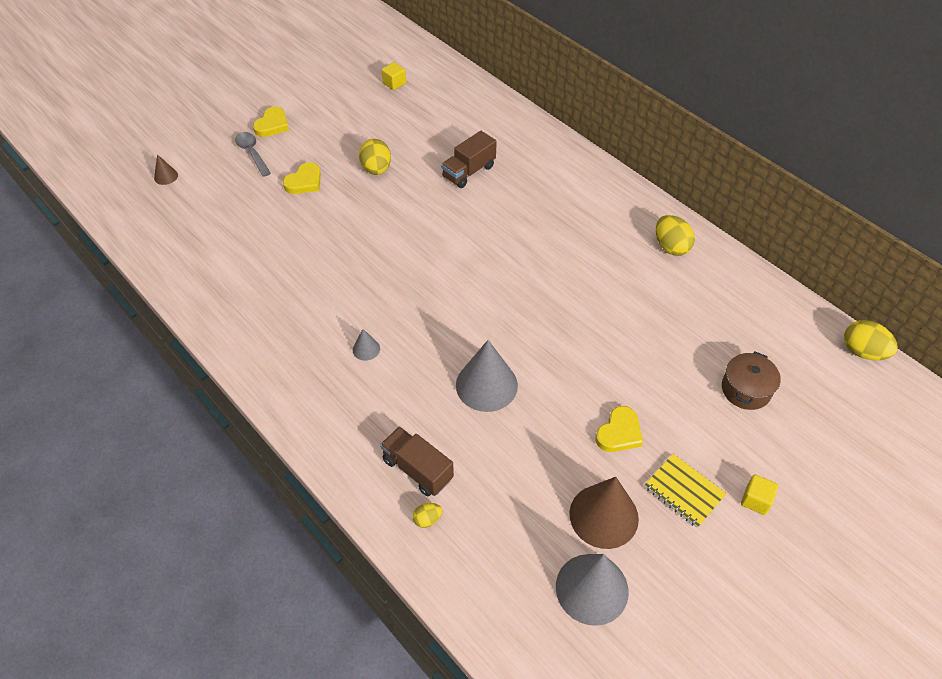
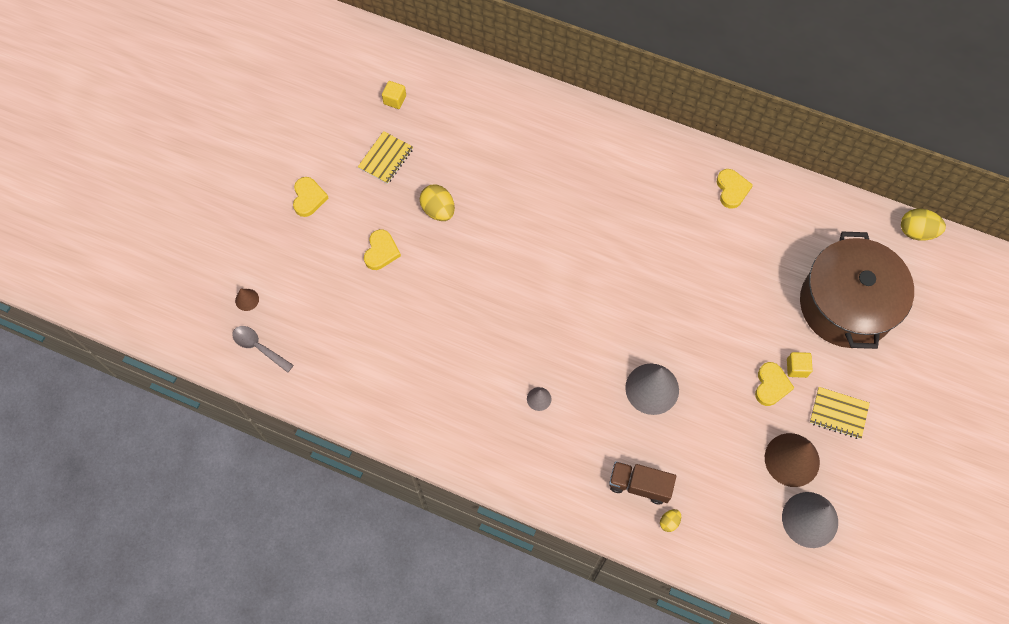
camera: 25 degrees left, 15 degrees up
grey spoon [235,132,271,177] -> grey spoon moved to [232,326,294,373]
brown truck [441,131,497,188] -> none
yellow egg [656,215,695,256] -> yellow heart [717,169,753,209]
brown pot [722,352,781,410] -> brown pot [800,232,914,349], size x2.29
yellow cube [741,475,779,515] -> yellow cube moved to [787,352,813,378]
none -> yellow notebook [358,131,413,184]

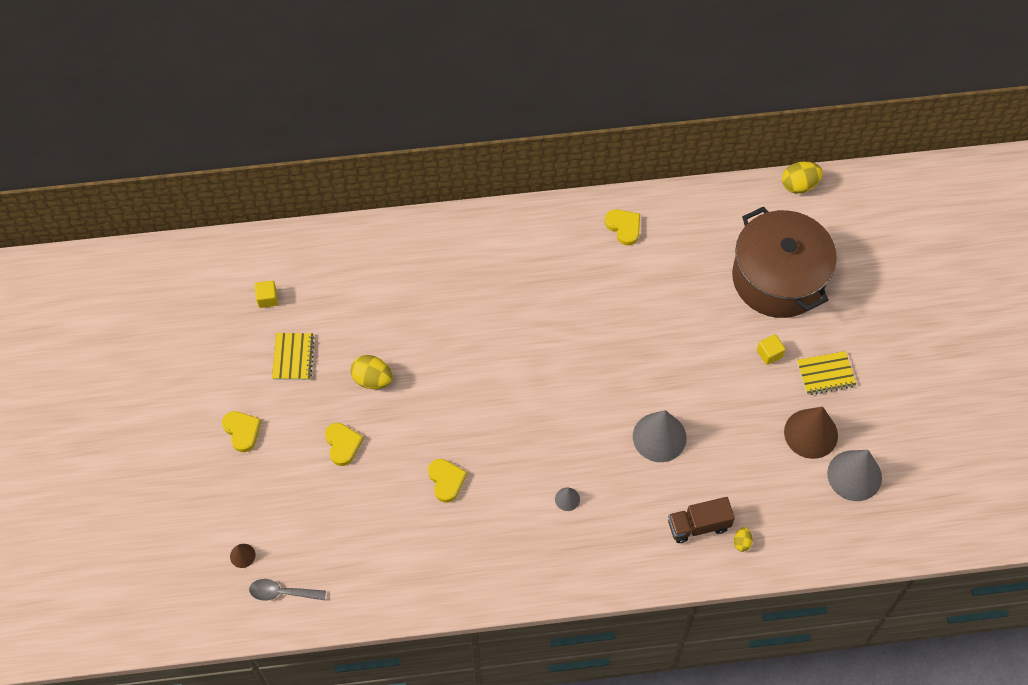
camera: 30 degrees left, 5 degrees down
yellow heart [755,362,794,406] -> yellow heart moved to [428,459,467,503]

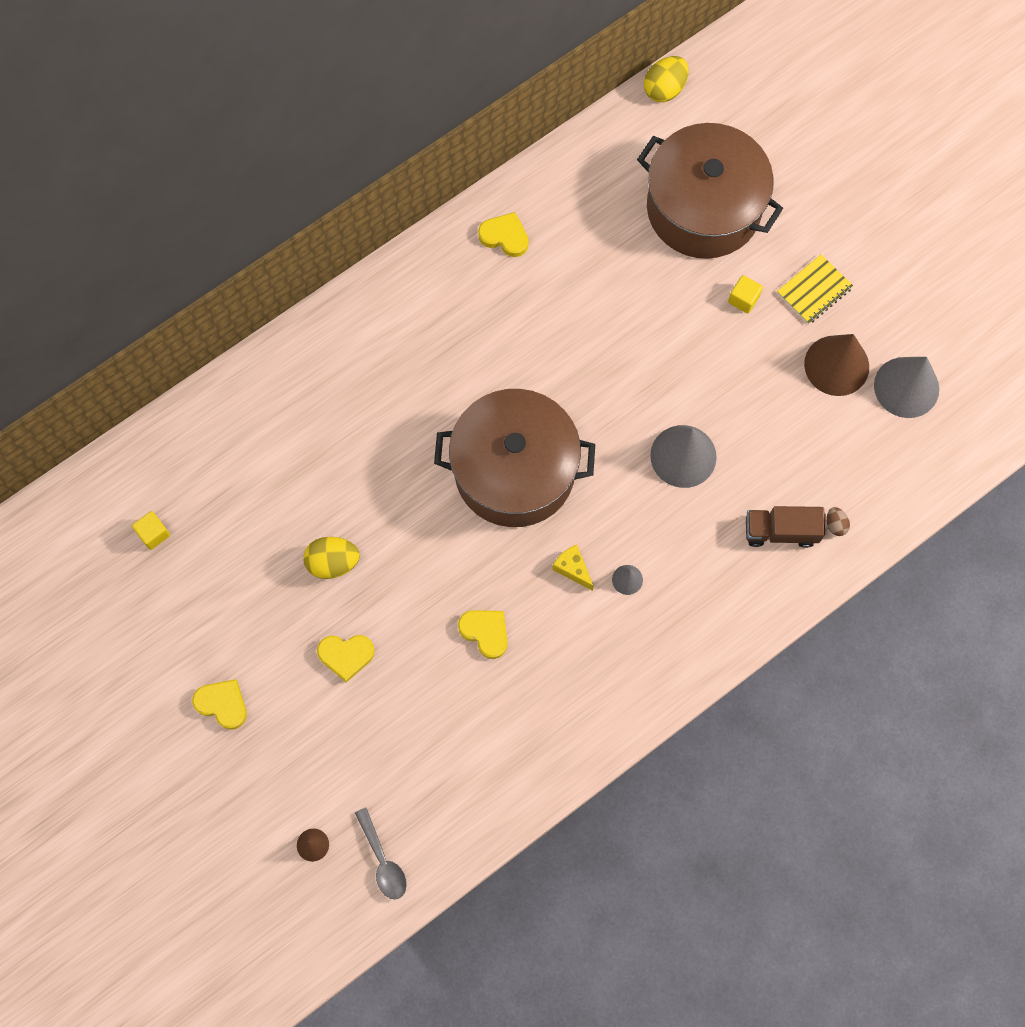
camera: 30 degrees left, 10 degrees up
grey spoon [249,579,326,601] -> grey spoon turned 90 degrees counterclockwise [355,808,407,899]
yellow notebook [272,333,315,380] -> none
yellow heart [325,423,364,466] -> yellow heart turned 135 degrees clockwise [317,635,375,683]
brown truck [668,497,735,543] -> brown truck turned 45 degrees clockwise [746,506,825,548]
yellow egg [734,527,753,552] -> brown egg [826,507,850,536]
none -> brown pot [434,389,595,527]
none -> yellow cheese [552,545,594,591]

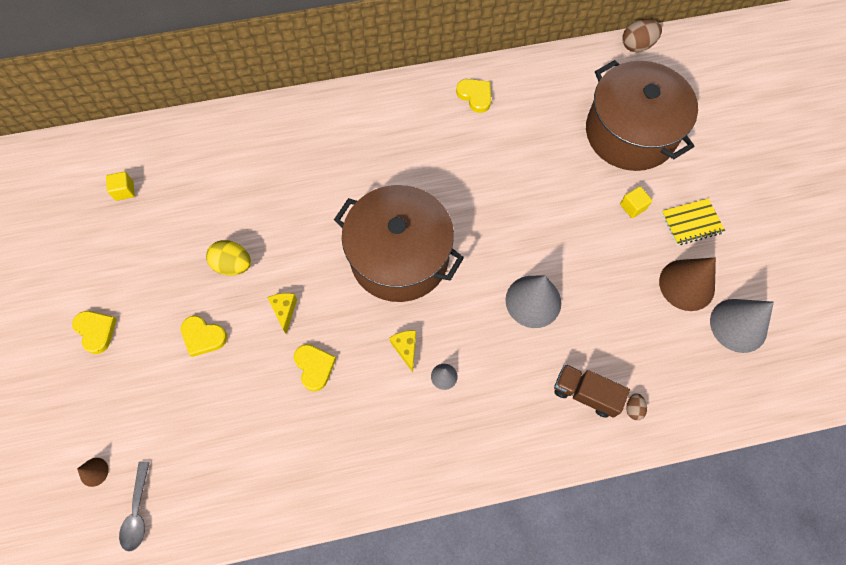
camera: 25 degrees right, 5 degrees down
yellow egg [644,56,689,102] -> brown egg [622,19,662,52]
none -> yellow cheese [267,293,297,334]

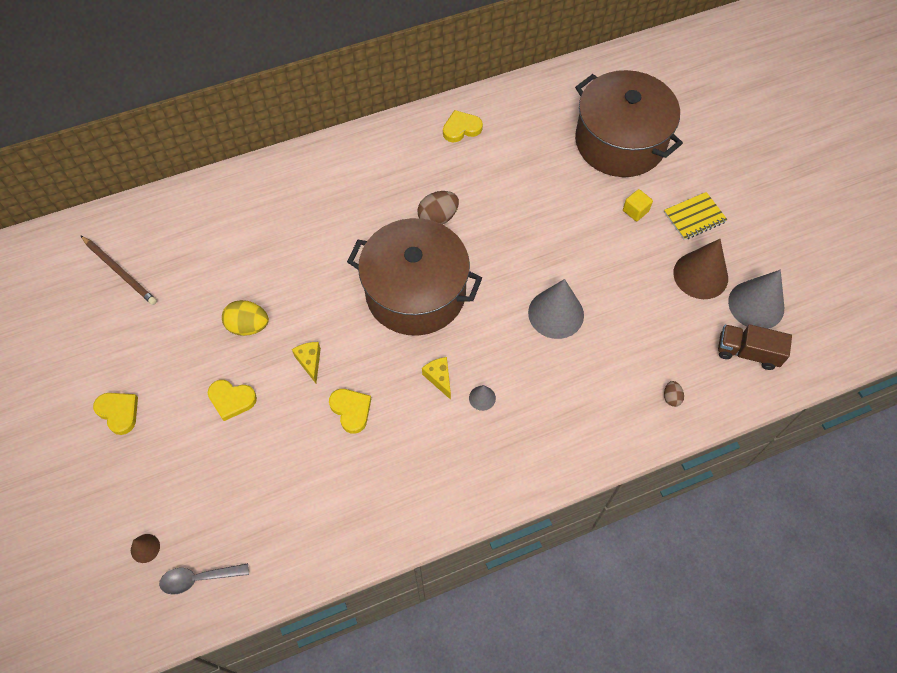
camera: 10 degrees left, 5 degrees down
yellow cube [106,172,135,201] -> brown pencil [80,235,157,305]
grey spoon [119,461,150,552] -> grey spoon turned 90 degrees clockwise [159,563,249,595]
yellow heart [456,79,491,113] -> yellow heart turned 60 degrees counterclockwise [443,110,483,142]
brown truck [554,364,630,418] -> brown truck moved to [718,324,792,370]
brown egg [622,19,662,52] -> brown egg moved to [417,191,459,225]

